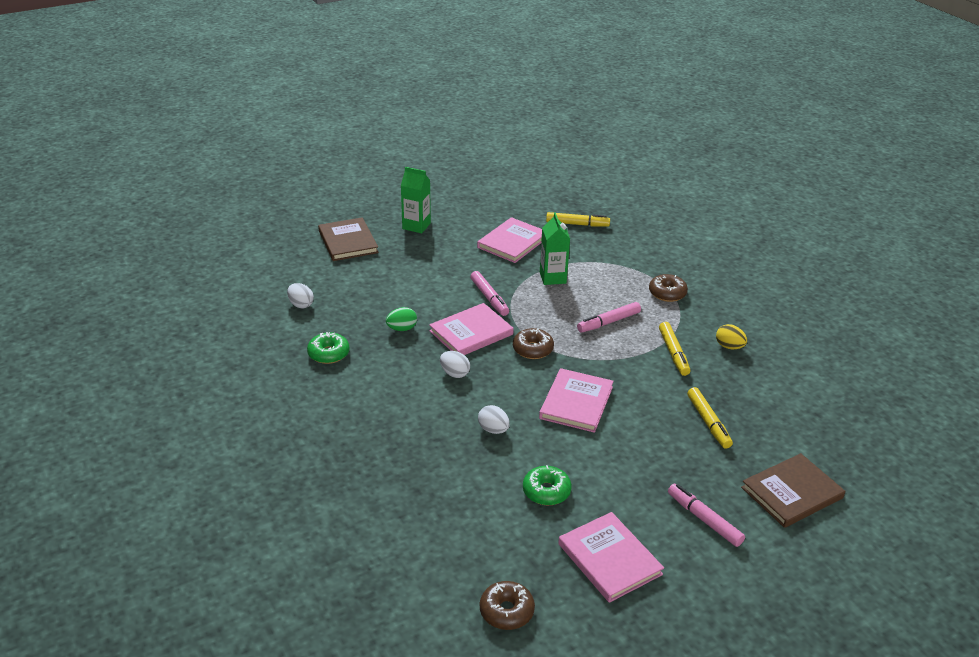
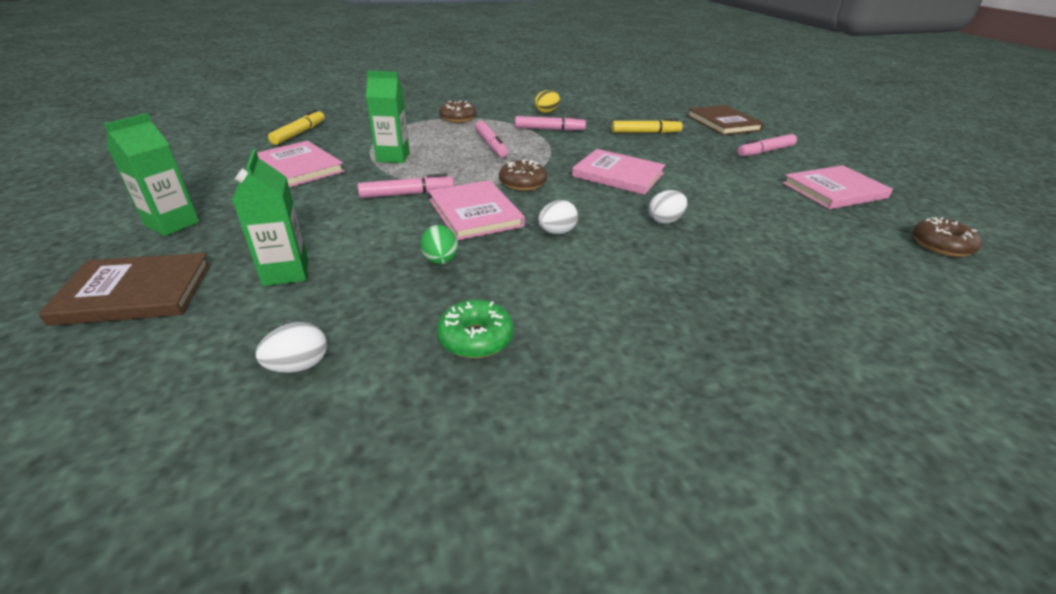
camera: 80 degrees left, 0 degrees up
green donut [523,465,572,505] -> none
yellow marker [659,322,690,376] -> pink marker [515,116,586,131]
none -> green carton [232,149,308,286]

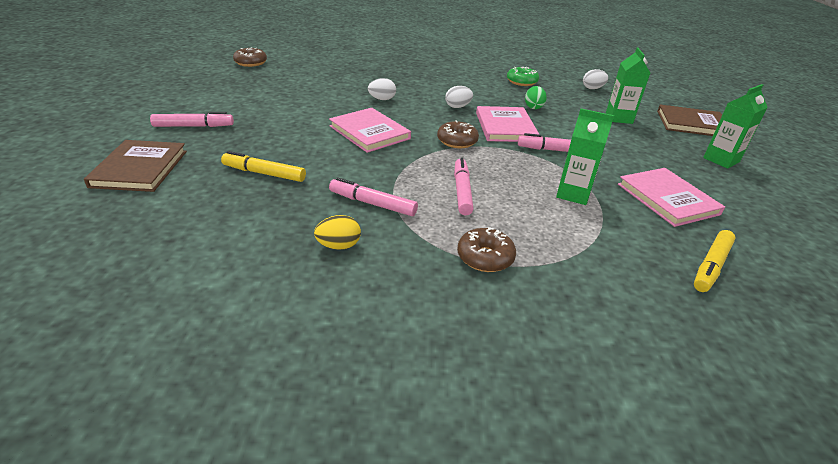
camera: 160 degrees left, 0 degrees up
pink book [783,165,893,209] -> none

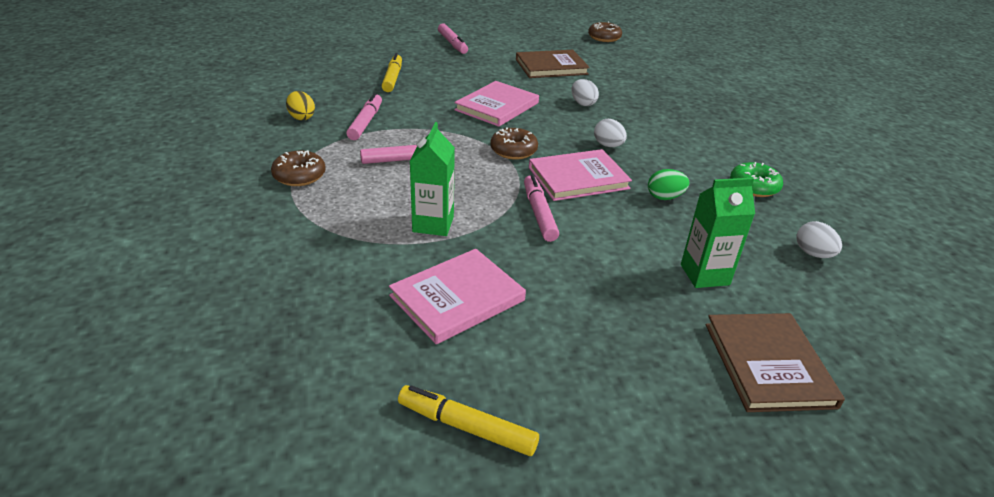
camera: 75 degrees right, 0 degrees up
brown book [84,140,187,192] -> brown book moved to [516,50,590,78]
yellow marker [694,230,735,292] -> yellow marker moved to [398,385,539,456]
green carton [703,84,768,169] -> none

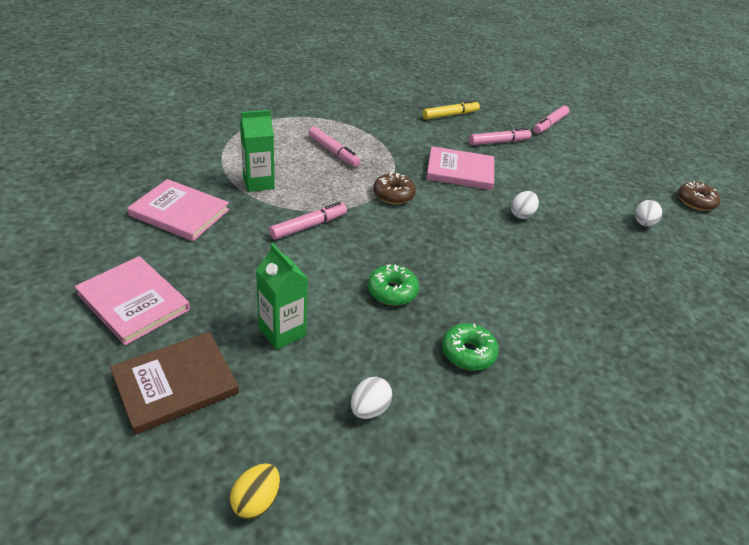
camera: 60 degrees right, 5 degrees up
brown donut [271,150,326,186] -> none
yellow egg [286,91,315,120] -> yellow egg moved to [230,463,280,519]
pink marker [346,93,382,140] -> pink marker moved to [469,128,531,145]
yellow marker [398,385,539,456] -> none
brown book [516,50,590,78] -> none
pink book [529,149,632,201] -> pink book moved to [75,256,190,346]
white egg [594,119,627,147] -> white egg moved to [635,200,662,227]
green egg [648,169,689,200] -> green donut [367,264,419,306]

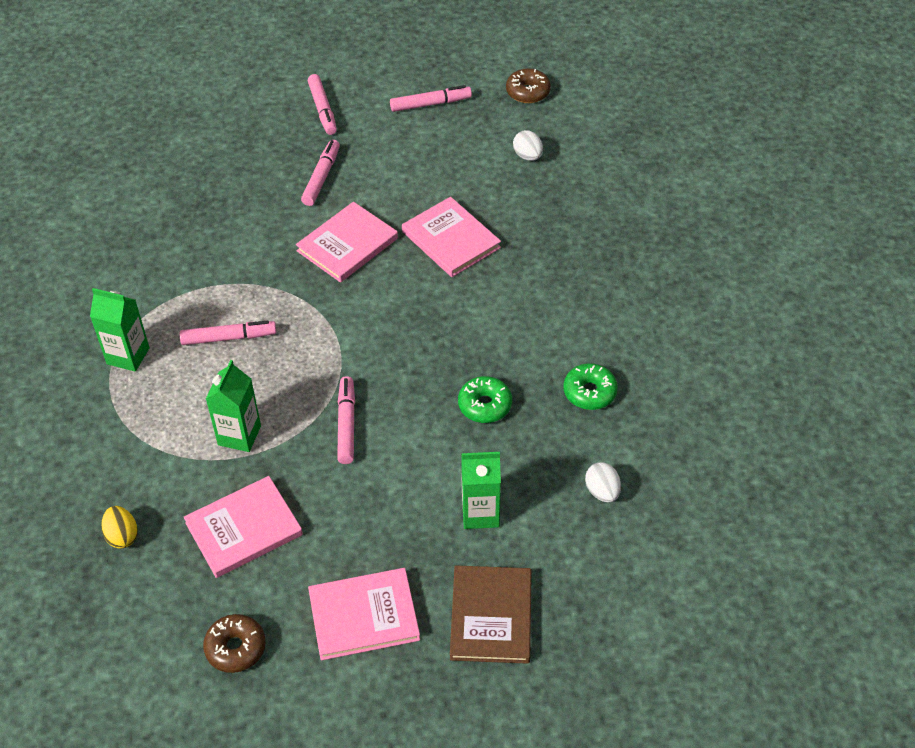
camera: 50 degrees left, 10 degrees up
yellow egg [230,463,280,519] -> yellow egg moved to [101,506,138,549]
brown donut [373,173,416,204] -> brown donut moved to [203,614,266,673]
yellow marker [422,100,480,120] -> none
white egg [511,191,539,219] -> pink book [402,197,501,277]
none -> green carton [90,288,150,372]
none -> pink marker [390,85,472,112]

